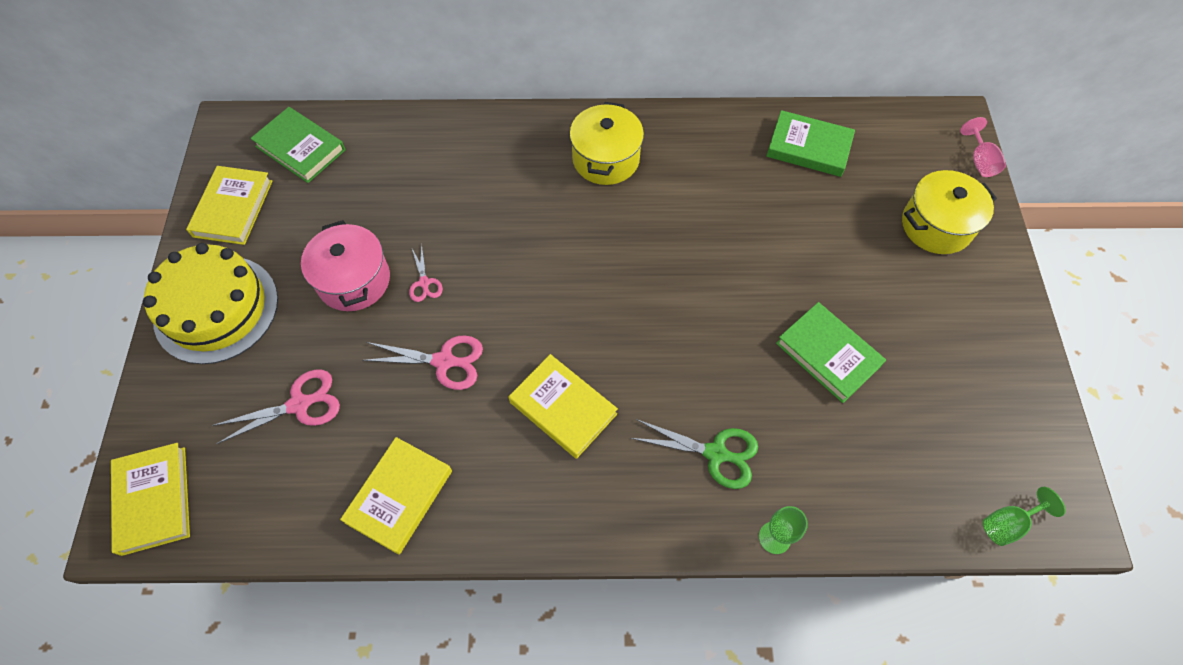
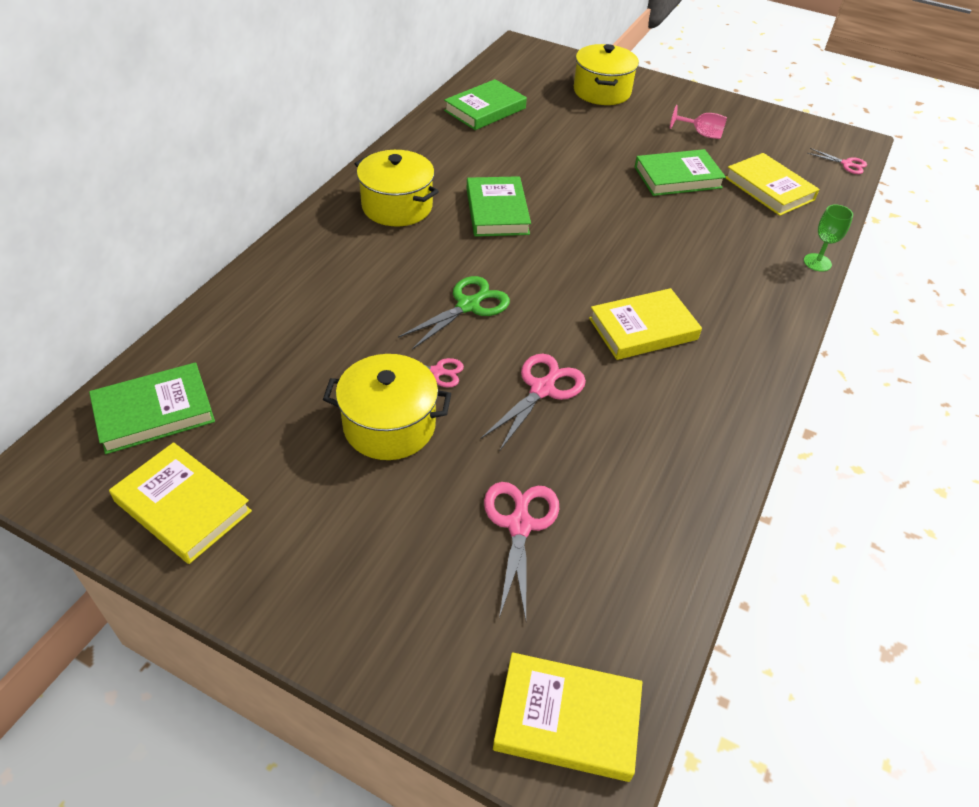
camera: 65 degrees left, 15 degrees down
yellow cake [143,243,278,364] -> none
pink pot [301,220,390,311] -> yellow pot [323,354,451,460]
yellow book [340,437,452,555] -> yellow book moved to [726,153,819,216]
green scissors [631,419,758,489] -> green scissors moved to [398,276,510,350]
pink goblet [960,117,1006,177] -> pink goblet moved to [670,105,727,139]
green goblet [983,487,1065,546] -> pink scissors [807,148,867,174]
none -> green book [467,176,531,237]

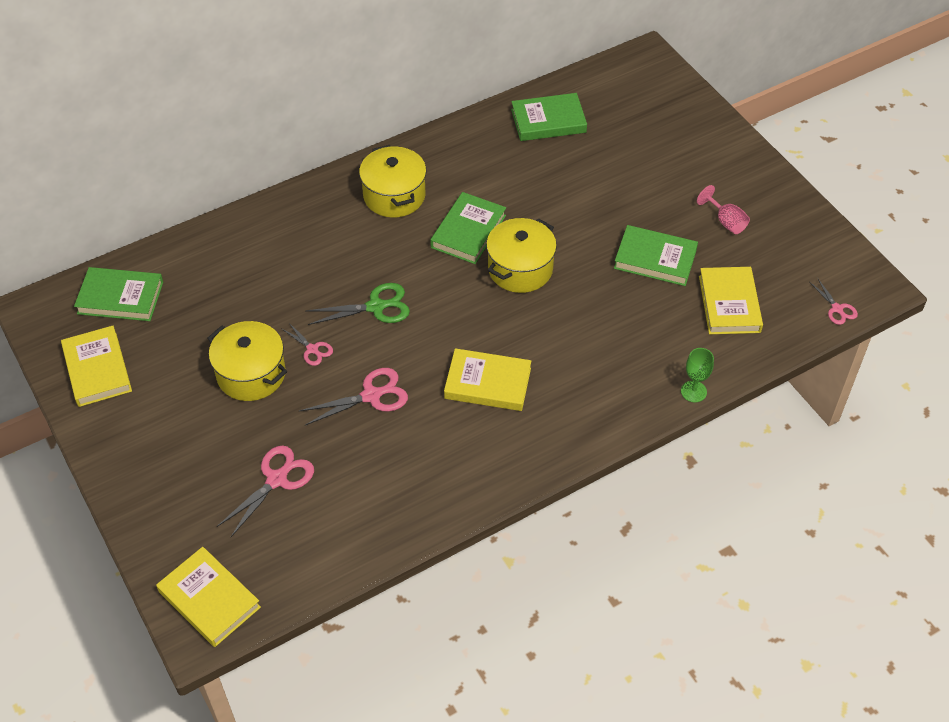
camera: 35 degrees right, 5 degrees up
yellow pot [574,44,639,105] -> yellow pot moved to [486,218,557,293]

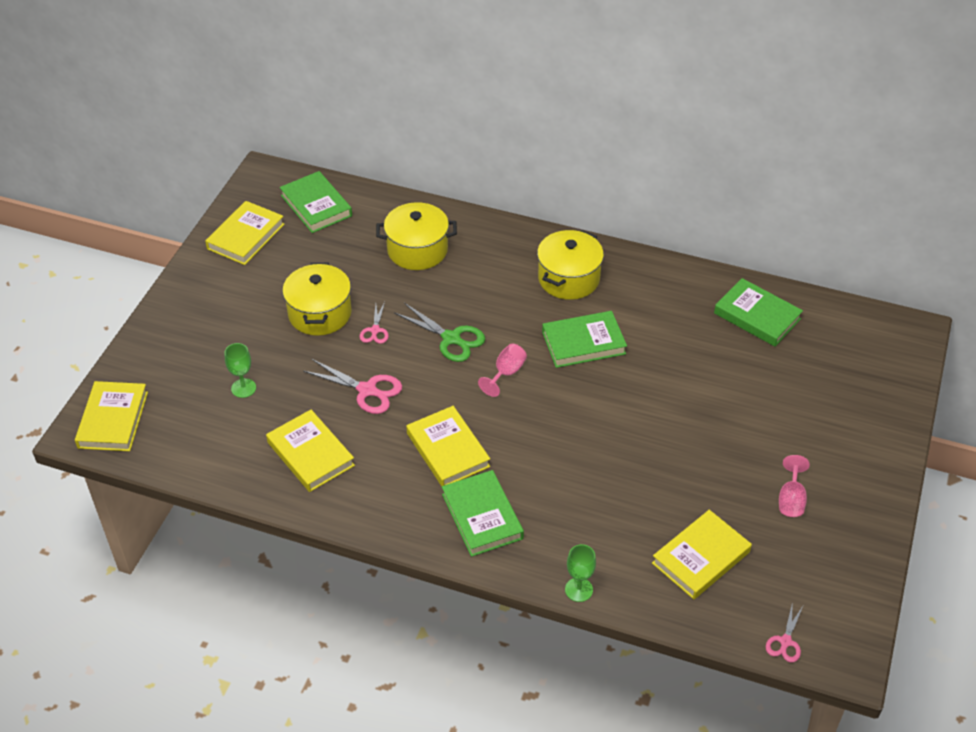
camera: 50 degrees right, 5 degrees down
pink scissors [217,445,314,537] -> green goblet [225,343,256,398]
yellow pot [486,218,557,293] -> yellow pot moved to [376,202,457,270]
green book [614,225,698,286] -> green book moved to [442,470,524,557]
none -> yellow book [266,410,355,492]
none -> pink goblet [478,344,527,397]

